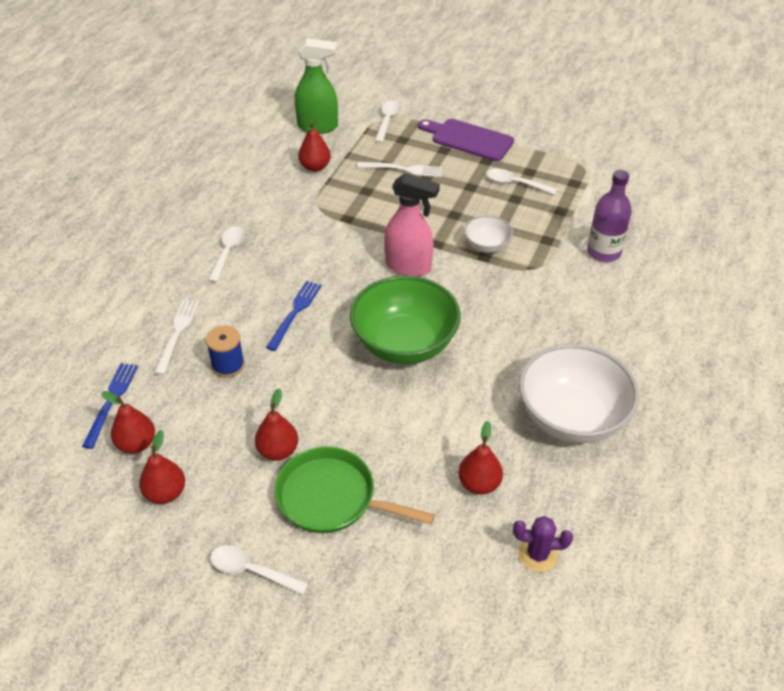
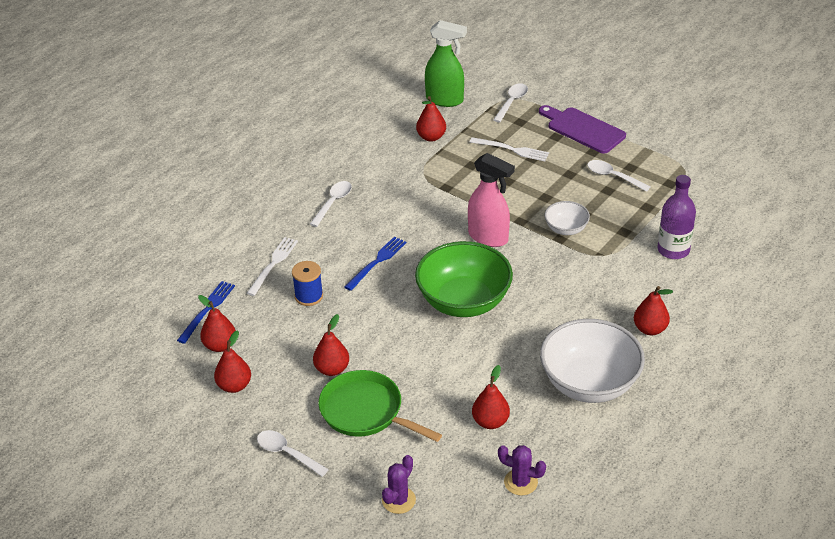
camera: 15 degrees right, 5 degrees down
none -> purple cactus [382,455,416,514]
none -> red pear [634,286,673,335]

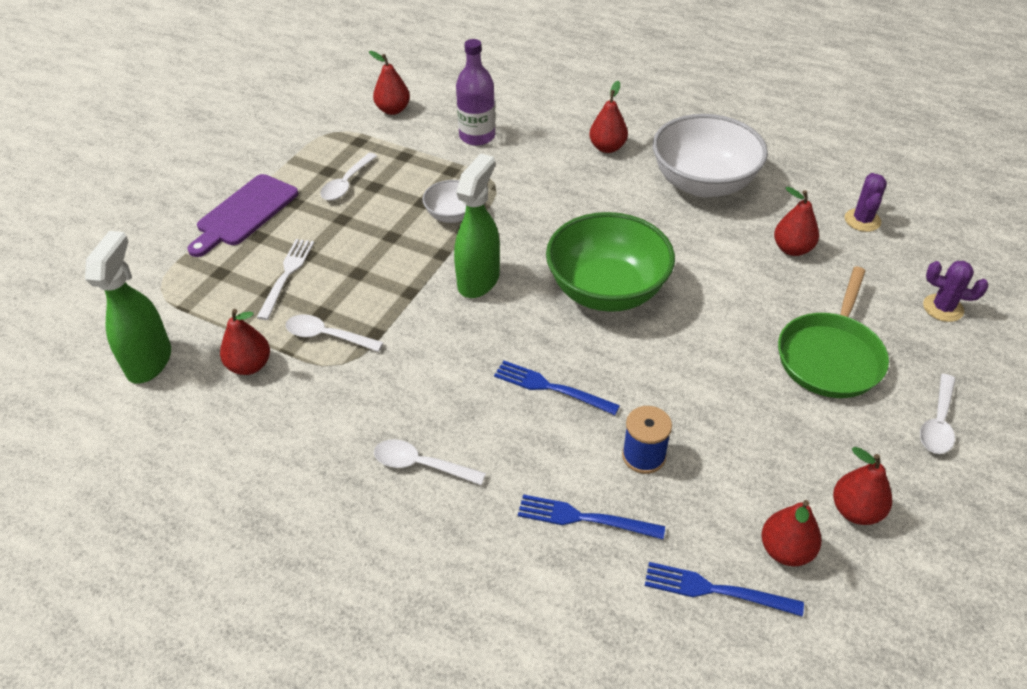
camera: 100 degrees left, 5 degrees up
white fork [247,237,298,296] -> blue fork [518,494,665,539]
red pear [313,314,349,376] -> red pear moved to [369,51,410,115]
pink spray bottle [468,153,515,247] -> green spray bottle [454,154,500,298]
white spoon [493,83,528,123] -> white spoon moved to [286,314,384,352]

